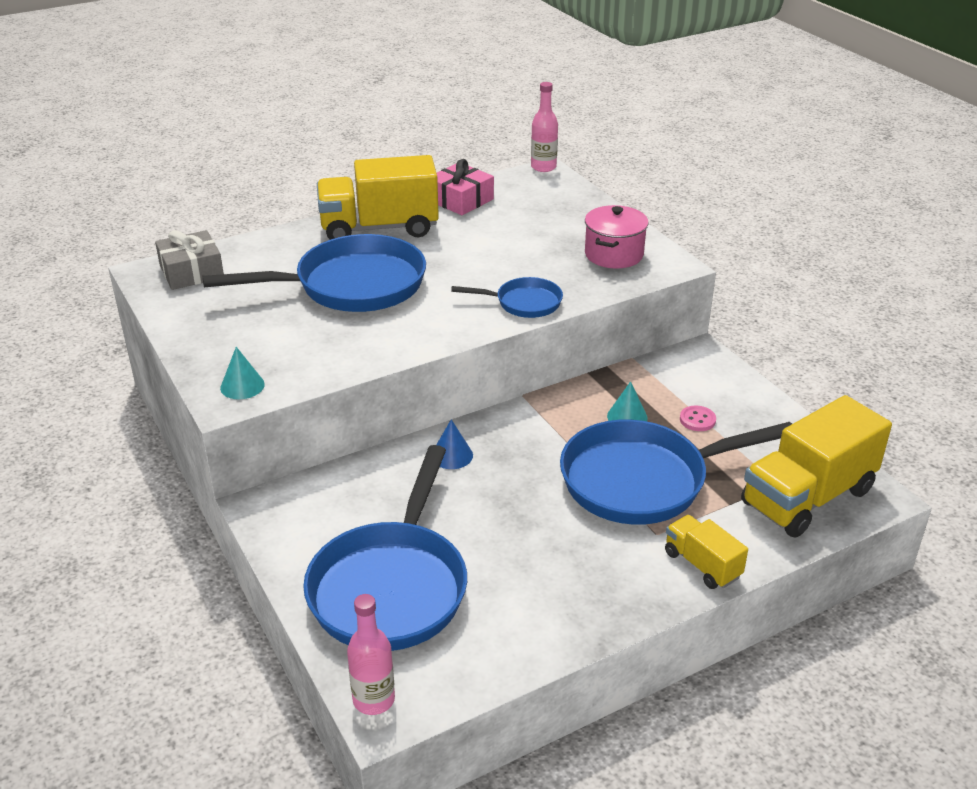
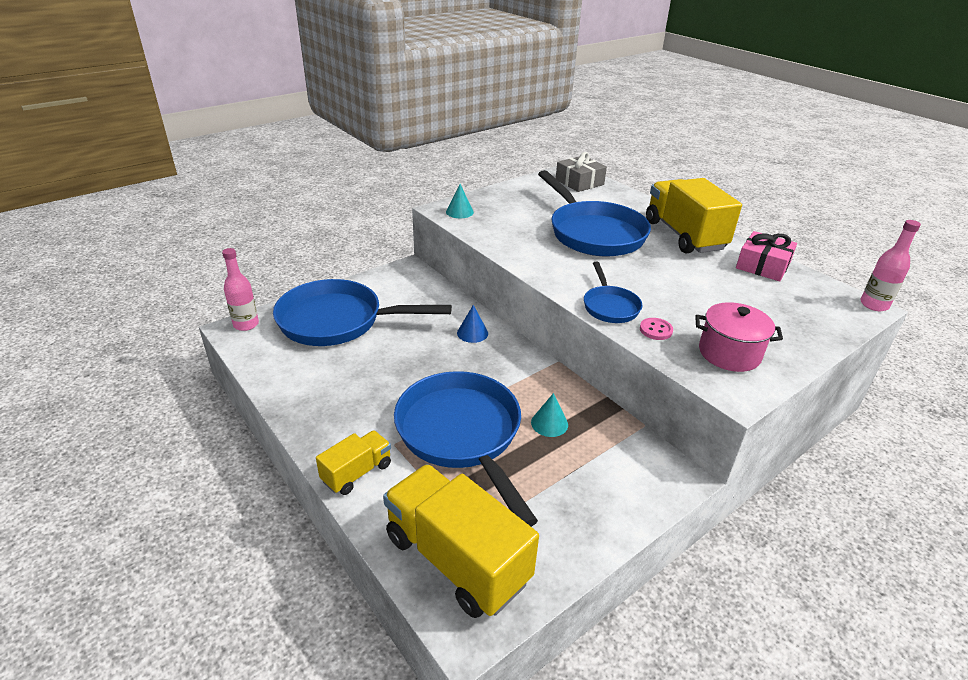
camera: 80 degrees right, 0 degrees up
pink button [680,406,716,431] -> pink button moved to [640,318,673,340]

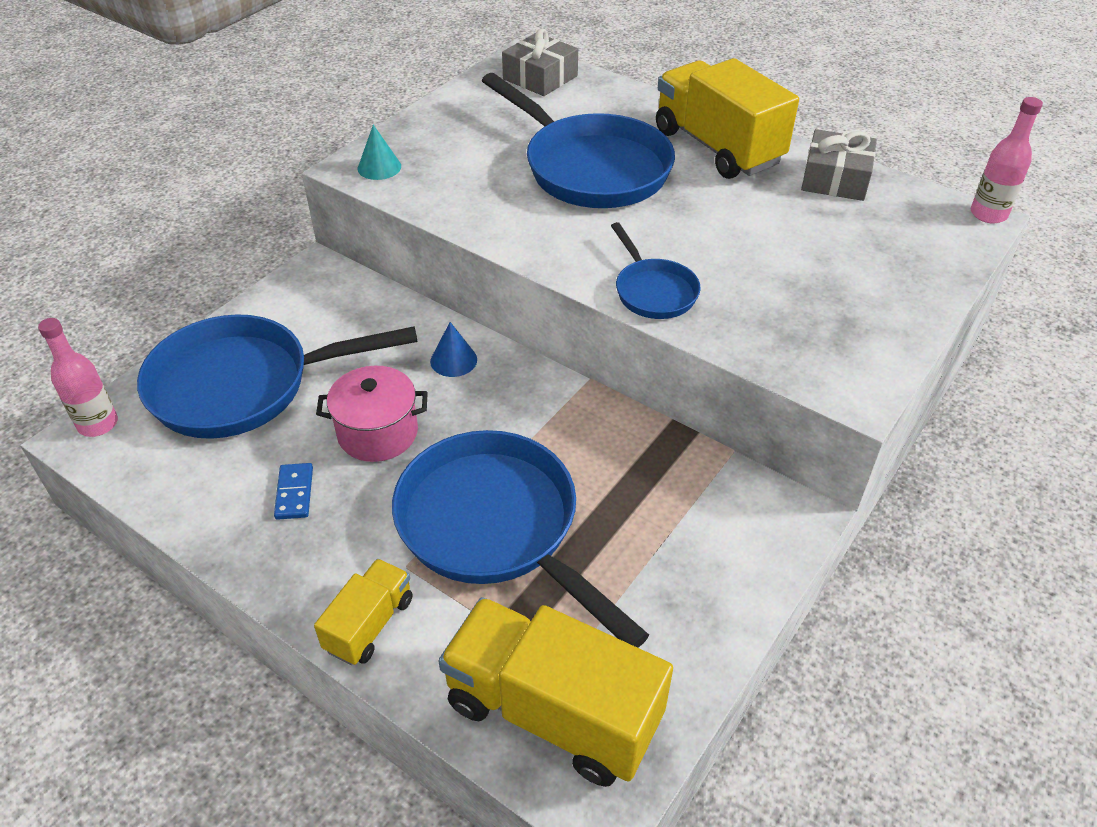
camera: 15 degrees left, 10 degrees up
turquoise cone [531,393,568,437] -> none
pink button [640,318,673,340] -> none
pink pot [695,302,783,372] -> pink pot moved to [316,366,428,462]
pink gift [736,231,797,281] -> grey gift [801,129,877,201]
none -> blue domino [274,463,313,520]

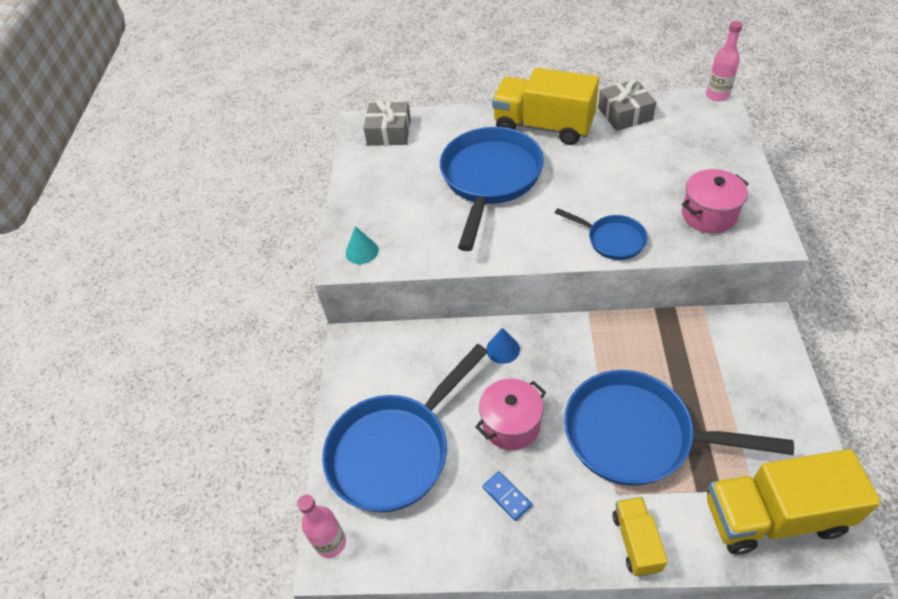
camera: 30 degrees left, 5 degrees up
blue pan [481,73,675,208] -> blue pan turned 90 degrees counterclockwise [440,127,544,251]
none -> pink pot [682,169,749,233]

